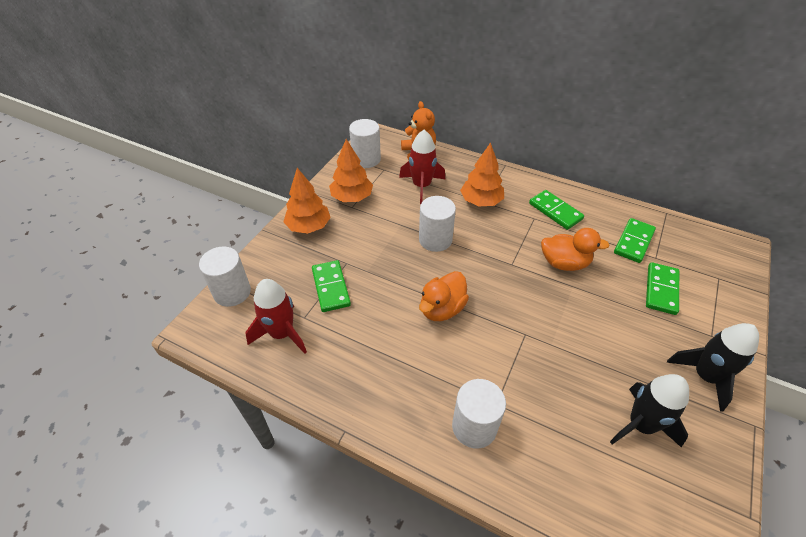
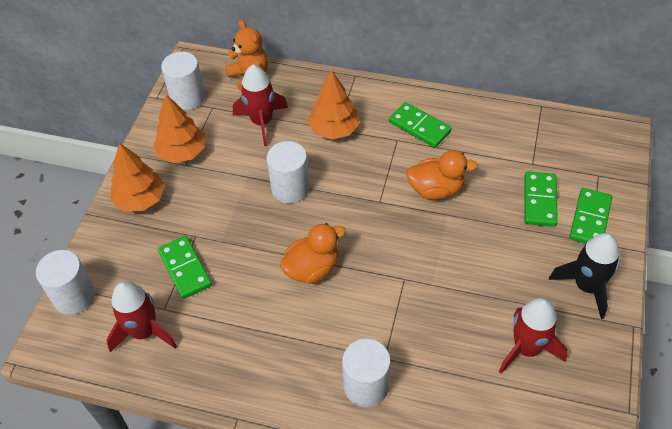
camera: 10 degrees left, 5 degrees up
orange duck [419,271,469,321] -> orange duck turned 150 degrees counterclockwise [280,223,345,284]
black rocket [610,374,689,447] -> red rocket [499,298,568,374]
green domino [614,218,656,263] -> green domino moved to [570,188,612,244]

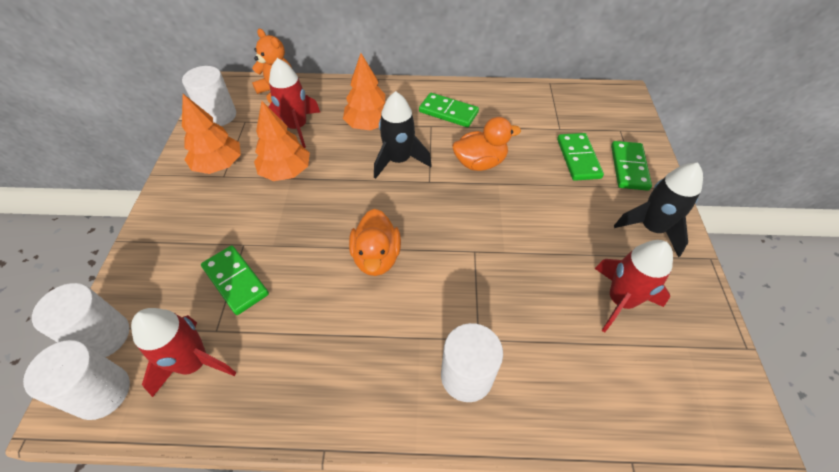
camera: 15 degrees left, 0 degrees up
orange tree [111,143,165,212] -> orange tree moved to [254,101,310,181]
white cylinder [267,141,310,203] -> white cylinder moved to [23,340,130,420]
orange duck [280,223,345,284] -> orange duck turned 135 degrees clockwise [349,209,401,276]
none -> black rocket [374,91,432,179]

